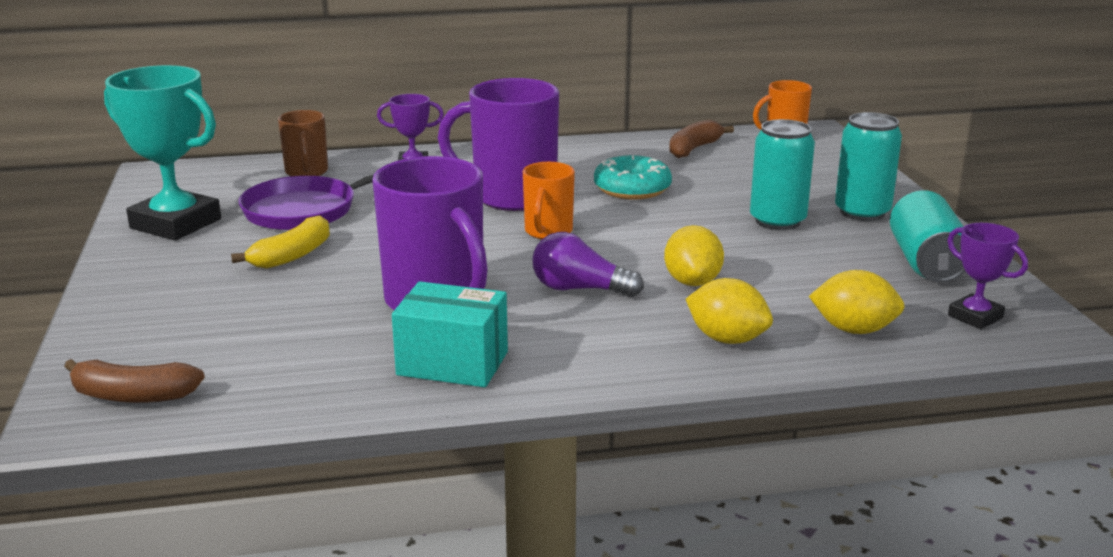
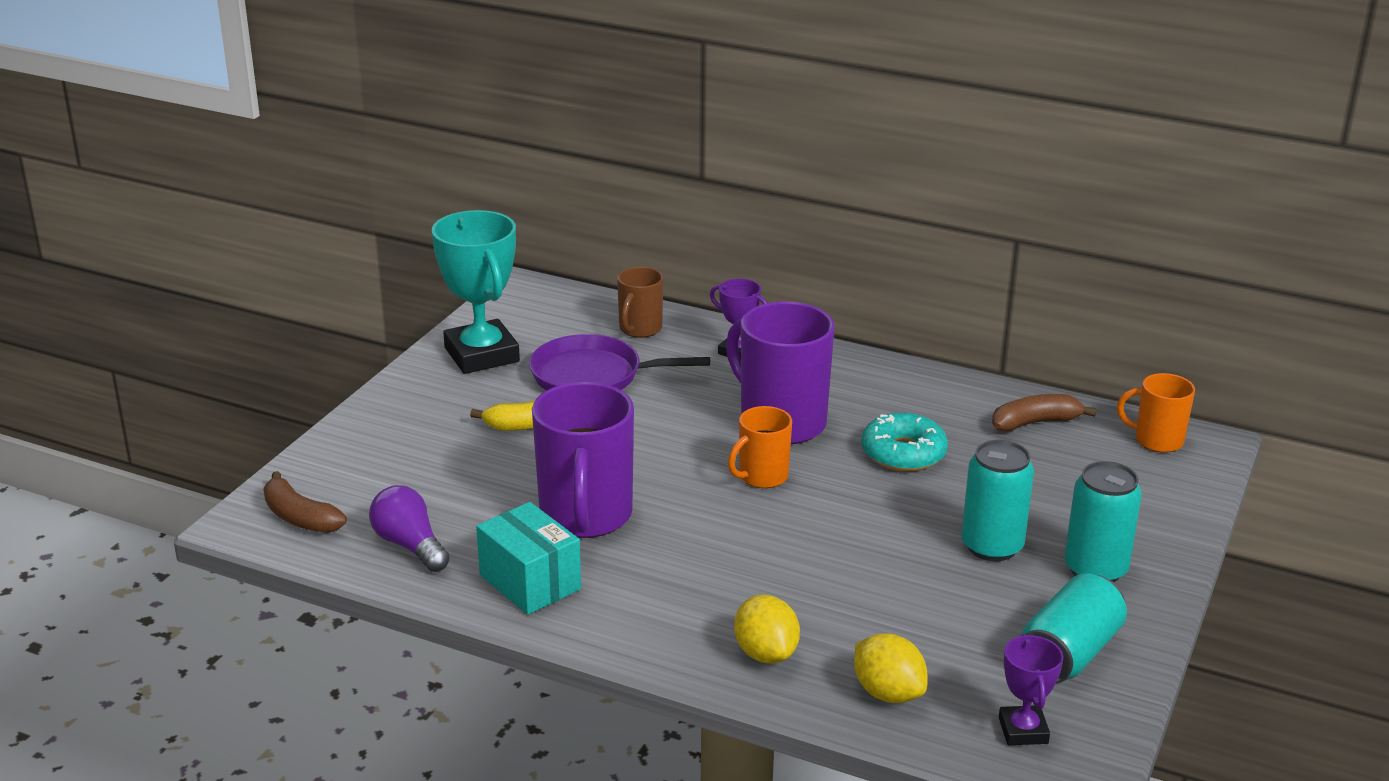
camera: 35 degrees right, 5 degrees up
purple light bulb [532,232,644,297] -> purple light bulb moved to [369,485,450,572]
yellow lemon [664,225,724,286] -> none

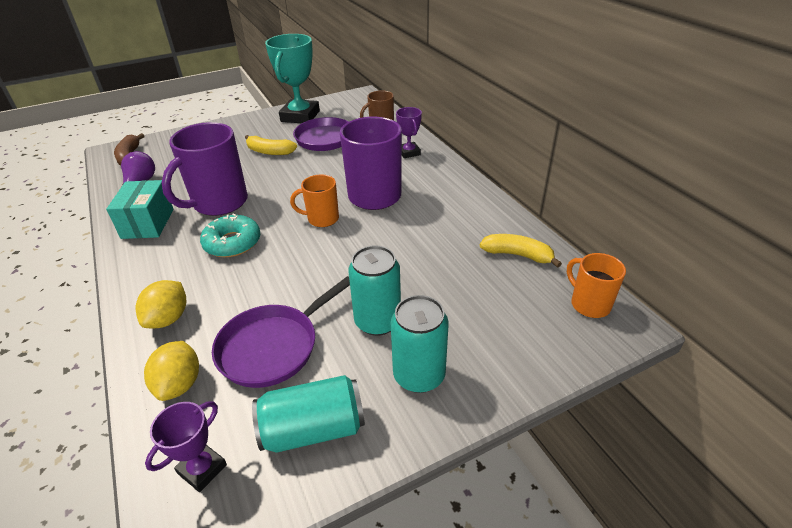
camera: 40 degrees right, 10 degrees up
turquoise donut [862,413,948,471] -> turquoise donut moved to [200,213,260,257]
brown banana [992,394,1097,432] -> yellow banana [480,234,562,268]
none -> purple pan [212,276,350,388]

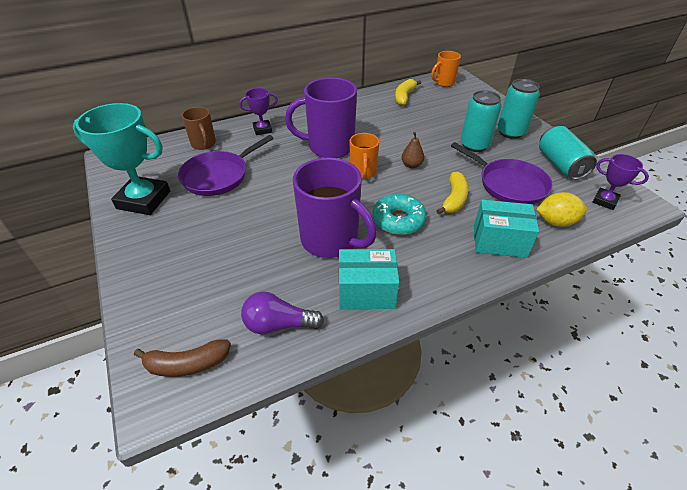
camera: 90 degrees left, 5 degrees up
yellow lemon [135,280,187,328] -> turquoise box [474,200,539,258]
yellow banana [245,135,297,155] -> yellow banana moved to [436,171,469,214]
none -> brown pear [402,132,424,169]

